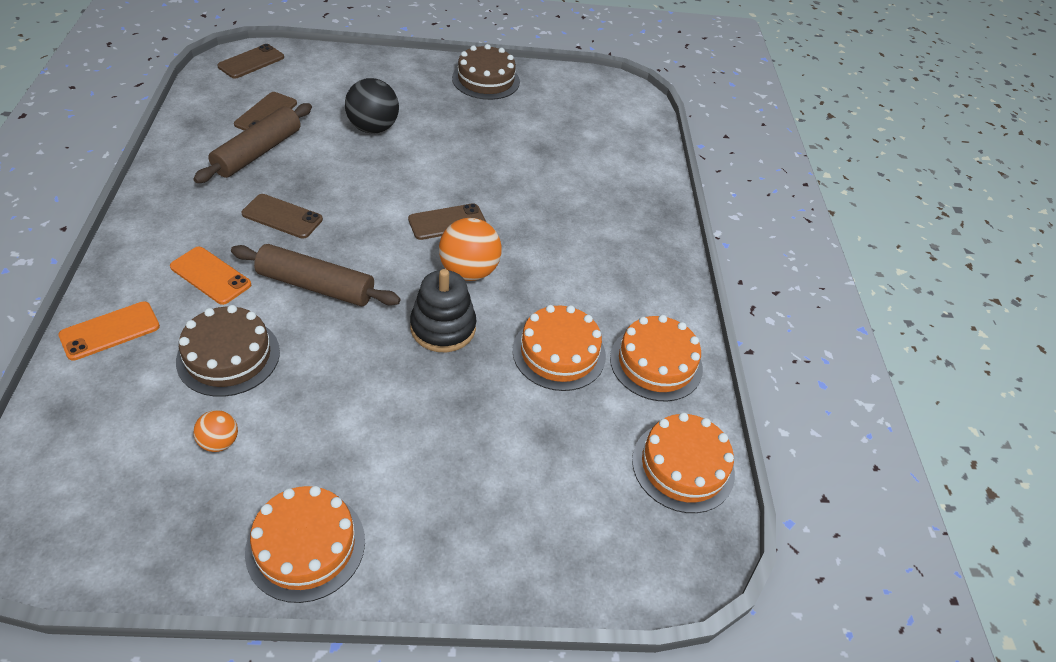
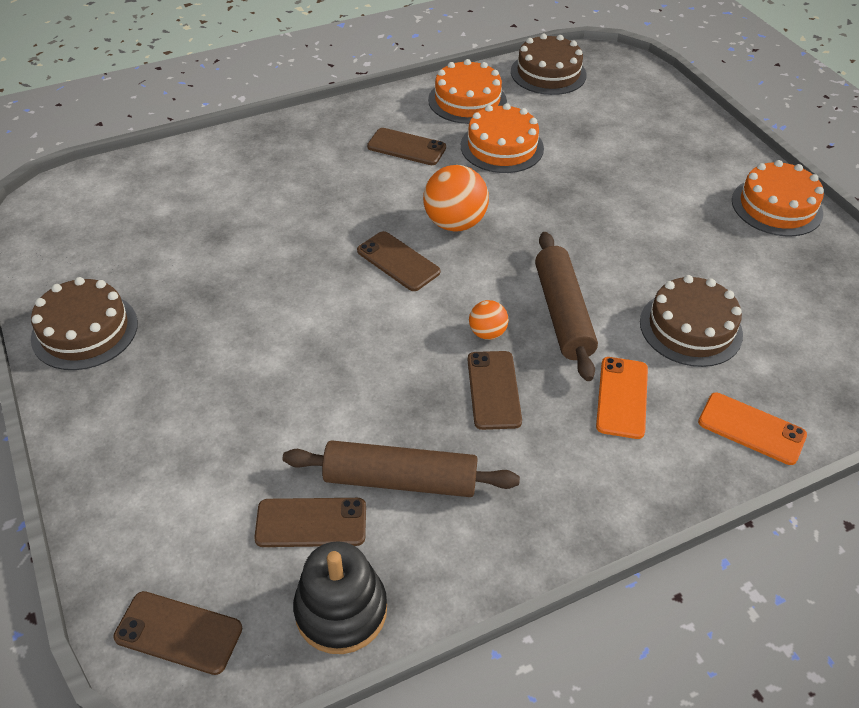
camera: 110 degrees left, 0 degrees up
orange ball [193,410,238,452] -> orange ball moved to [469,300,509,340]
black ball [345,78,399,134] -> none
black stacking toy [410,269,476,352] -> black stacking toy moved to [293,541,387,654]
orange cake [632,413,735,513] -> brown cake [511,34,587,95]
none -> brown phone [367,128,446,165]

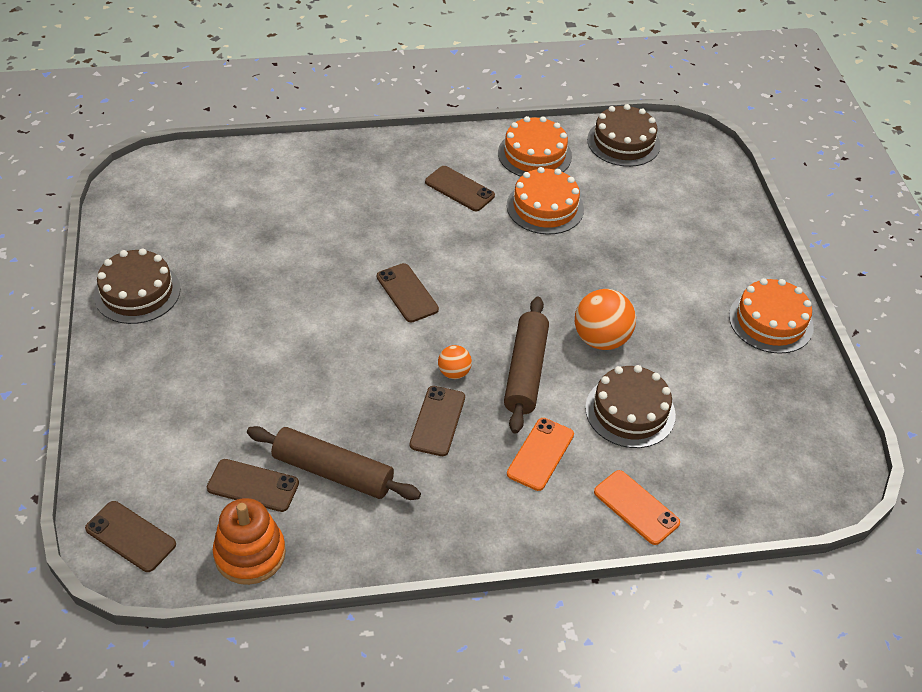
camera: 15 degrees right, 0 degrees up
black stacking toy [293,541,387,654] -> orange stacking toy [213,498,286,585]
orange ball [423,165,489,232] -> orange ball moved to [575,289,636,350]

